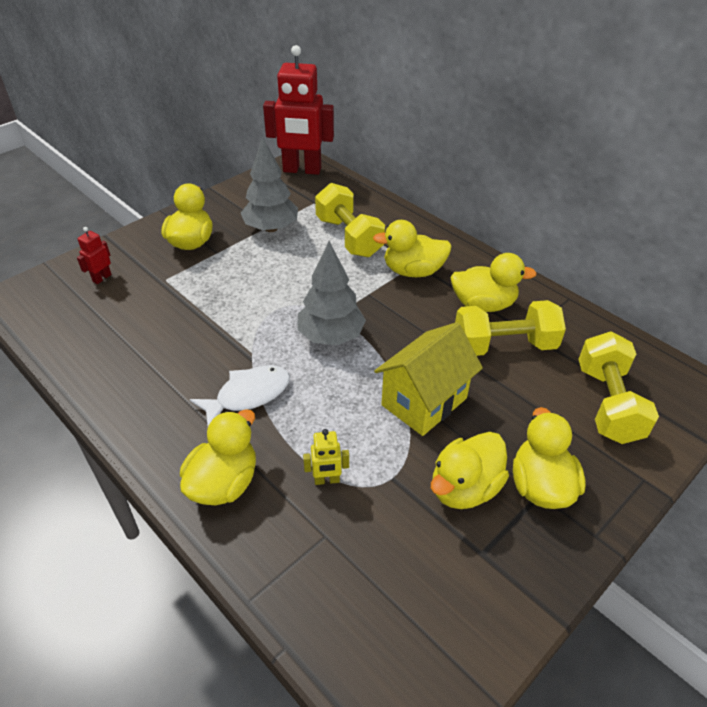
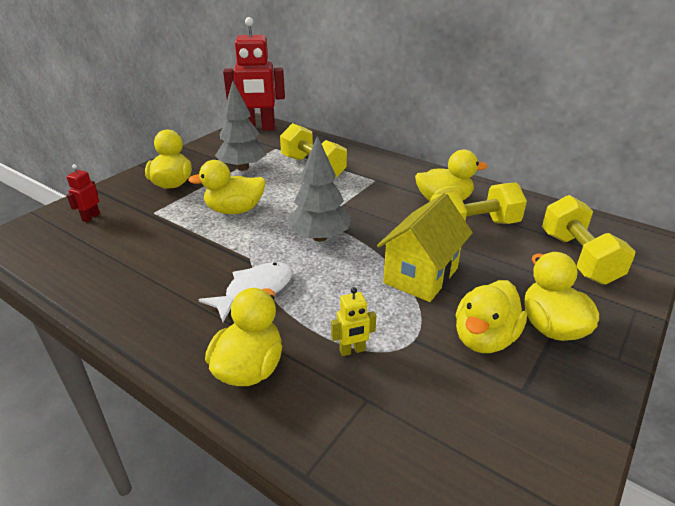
camera: 10 degrees left, 10 degrees down
yellow duck [373,220,452,277] -> yellow duck moved to [188,160,266,214]

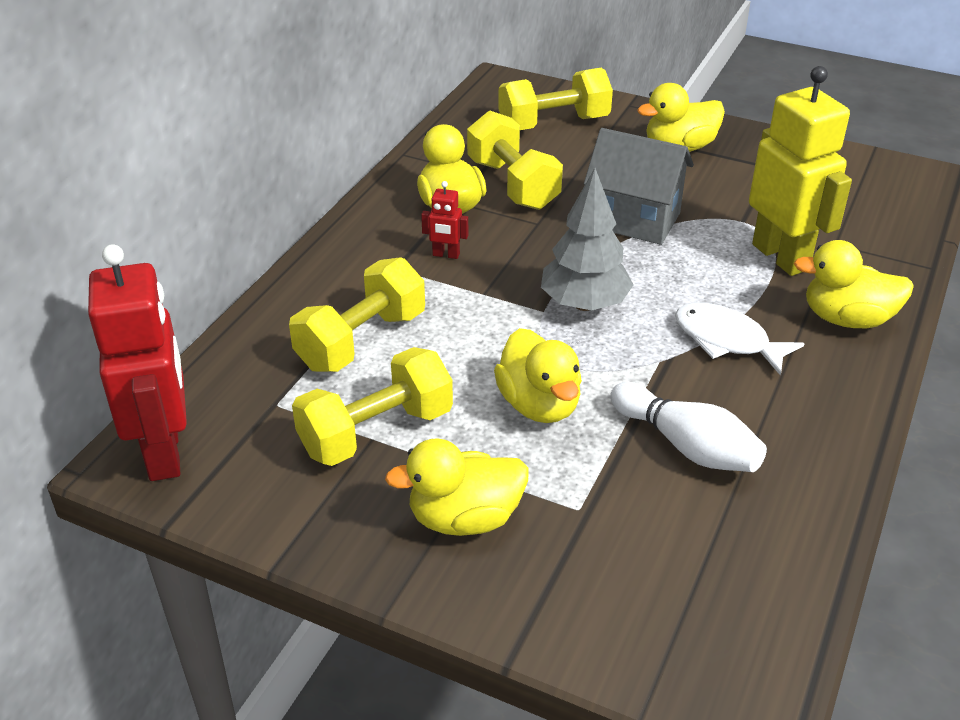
camera: 100 degrees left, 5 degrees up
red robot [67,164,100,222] -> red robot moved to [421,181,468,259]
grey tree [215,81,267,171] -> yellow dumbbell [292,347,453,466]
yellow robot [331,287,376,356] -> yellow robot [749,66,852,276], size x2.40
yellow house [377,193,473,302] -> grey house [584,128,694,245]
yellow duck [456,280,527,353] -> none
none -> white bowling pin [610,382,767,472]

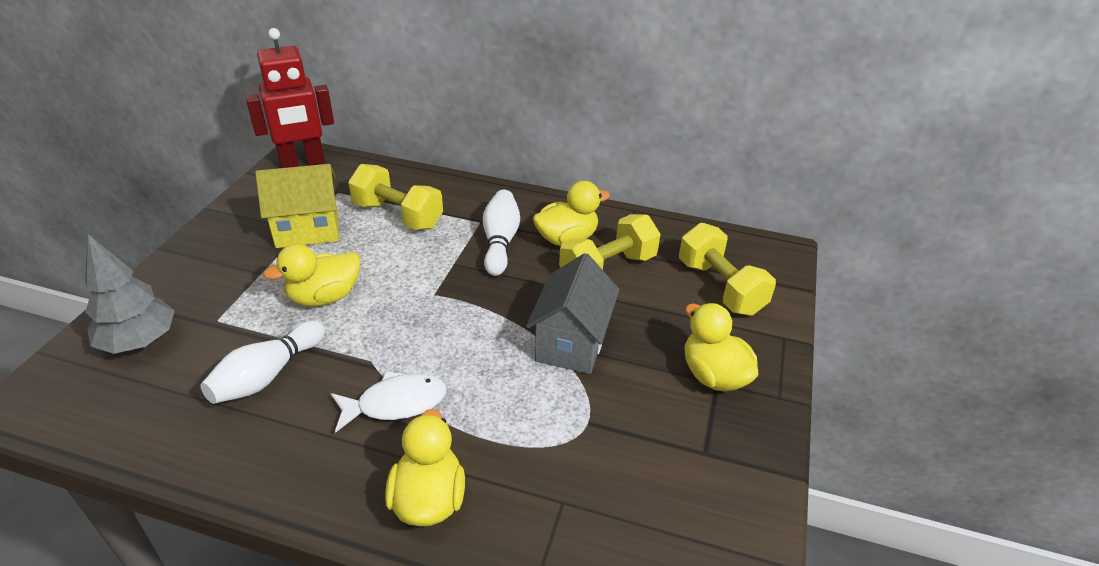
camera: 80 degrees right, 0 degrees up
yellow dumbbell [292,347,453,466] -> yellow house [255,164,339,248]
yellow duck [385,438,529,536] -> none
red robot [421,181,468,259] -> white bowling pin [483,190,520,276]
grey tree [541,168,634,311] -> grey tree moved to [85,234,174,354]
white fish [675,302,805,376] -> white fish turned 45 degrees clockwise [331,371,447,433]
yellow robot [749,66,852,276] -> none

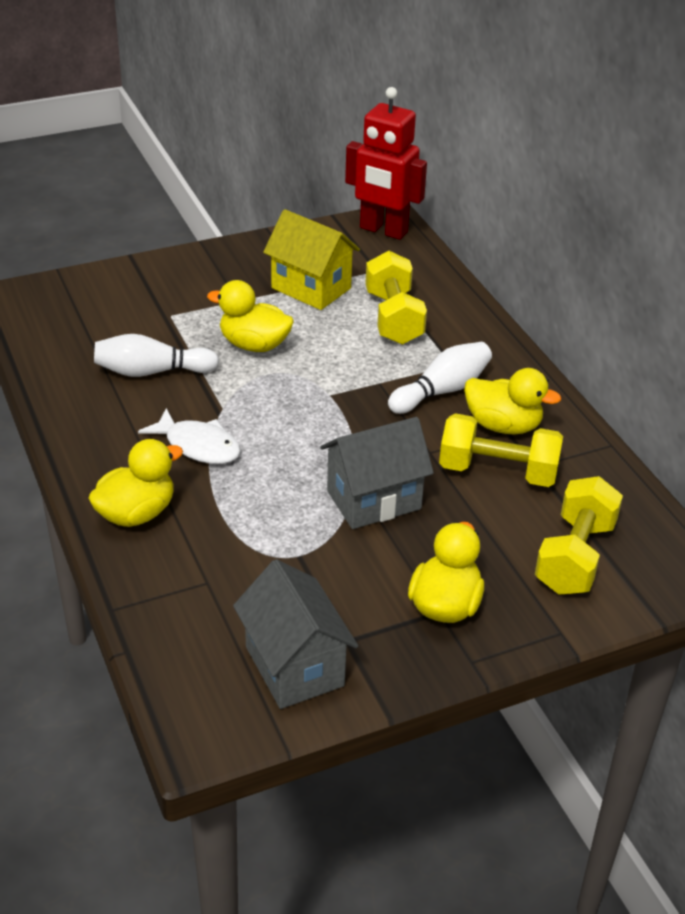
camera: 50 degrees right, 0 degrees up
grey tree [85,234,174,354] -> none
none -> grey house [233,559,358,709]

